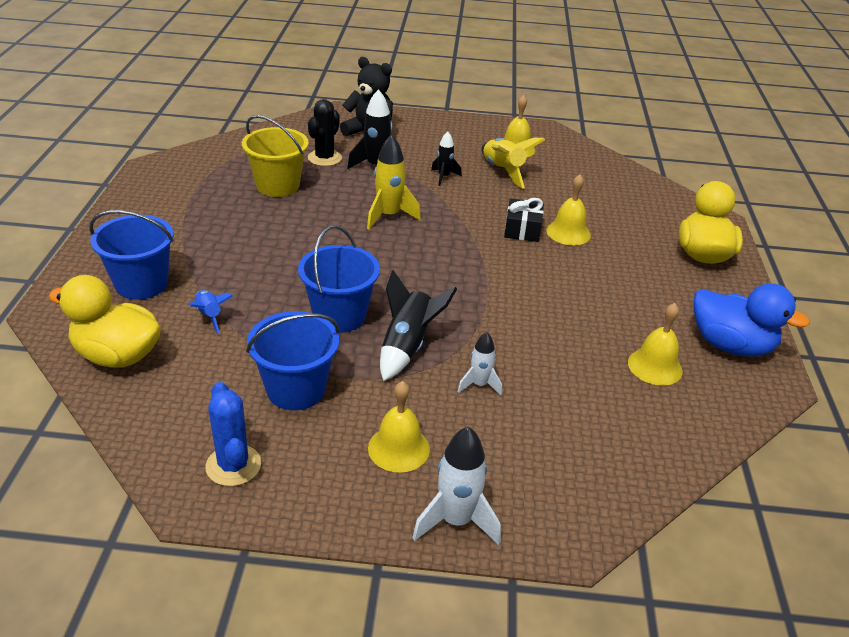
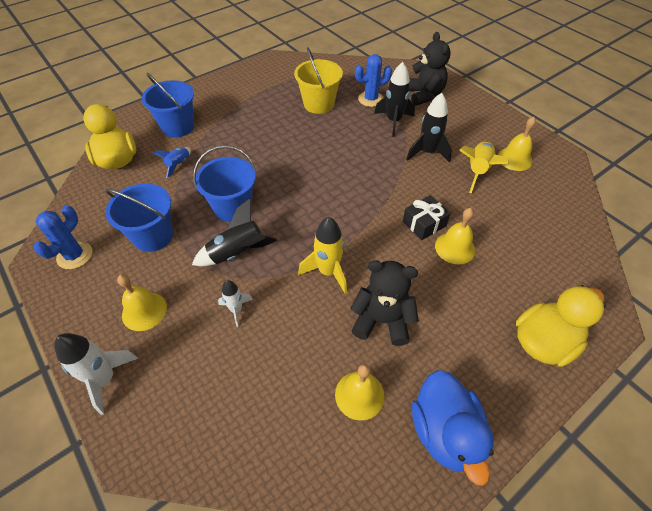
camera: 50 degrees right, 15 degrees up
black cactus [308,99,342,166] -> blue cactus [355,54,392,107]
yellow rocket [367,134,421,229] -> yellow rocket moved to [298,217,347,294]
black rocket [431,131,462,186] -> black rocket [406,93,452,163], size x1.65
none -> black teddy bear [350,260,419,346]

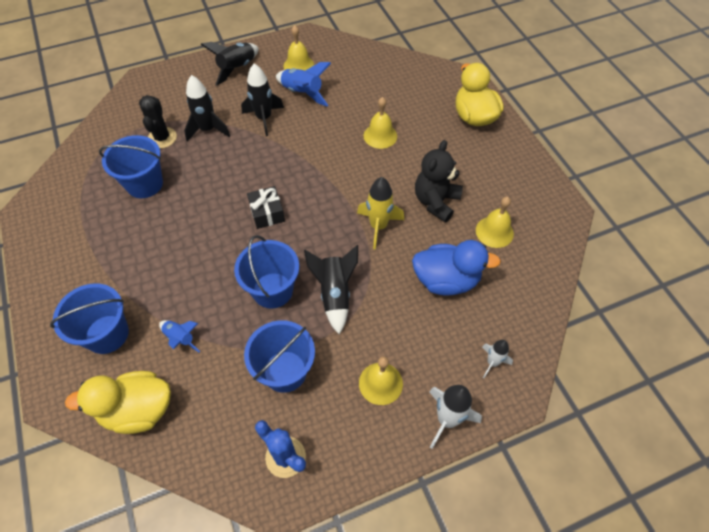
camera: 75 degrees left, 5 degrees up
white rocket [218,280,253,327] -> white rocket moved to [482,340,513,378]
yellow bucket [294,47,343,114] -> blue bucket [99,135,163,198]
blue cactus [355,54,392,107] -> black cactus [139,95,177,149]
black gift [403,195,451,240] -> black gift moved to [247,186,285,229]
black teddy bear [409,32,451,106] -> none
blue duck [412,370,494,486] -> blue duck moved to [412,240,501,295]
yellow rocket [459,142,508,193] -> blue rocket [276,62,331,107]
none -> black rocket [201,42,259,86]

